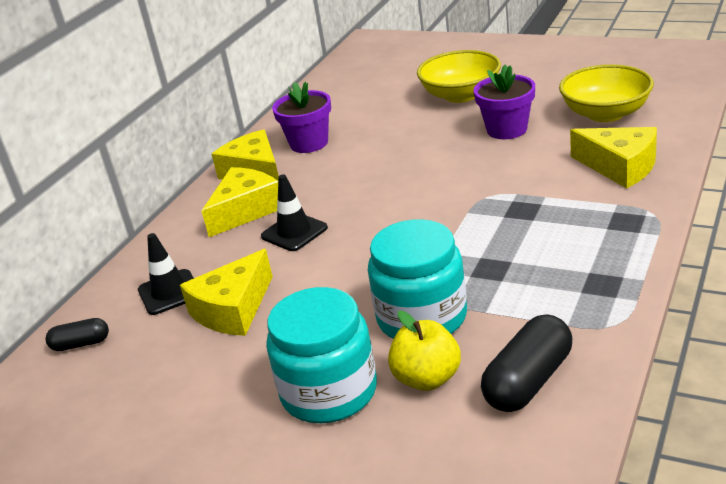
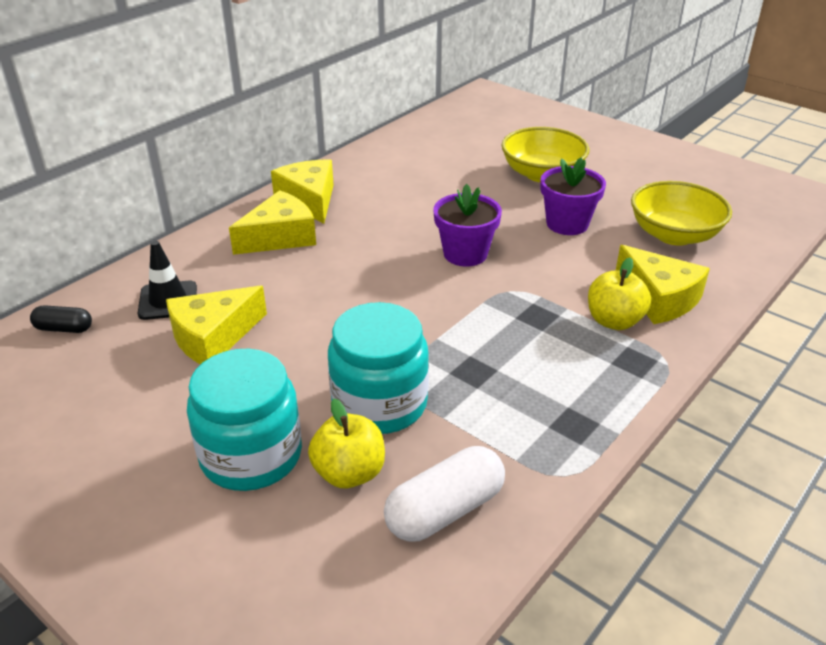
camera: 10 degrees right, 5 degrees up
black traffic cone [261,174,328,251] -> none
purple flower pot [272,82,331,153] -> purple flower pot moved to [433,184,502,267]
black capsule [481,314,572,412] -> white capsule [384,446,505,542]
none -> yellow apple [588,258,651,330]

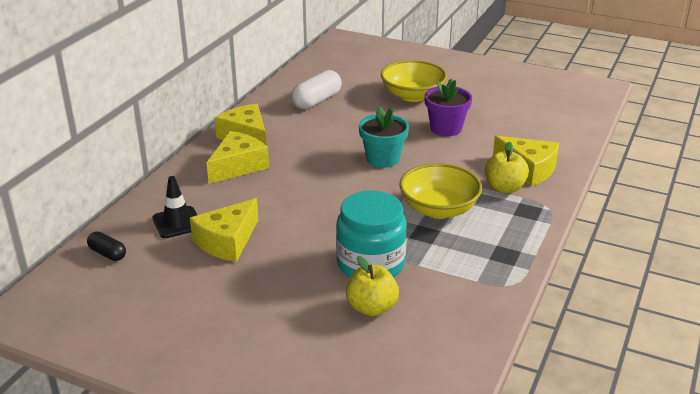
camera: 15 degrees left, 5 degrees down
black capsule [30,305,92,333] -> black capsule turned 45 degrees clockwise [87,231,126,261]
turquoise jar [187,349,302,491] -> none
white capsule [384,446,505,542] -> white capsule moved to [291,70,342,109]
purple flower pot [433,184,502,267] -> turquoise flower pot [359,107,409,168]
yellow bowl [631,181,732,245] -> yellow bowl moved to [400,163,482,219]

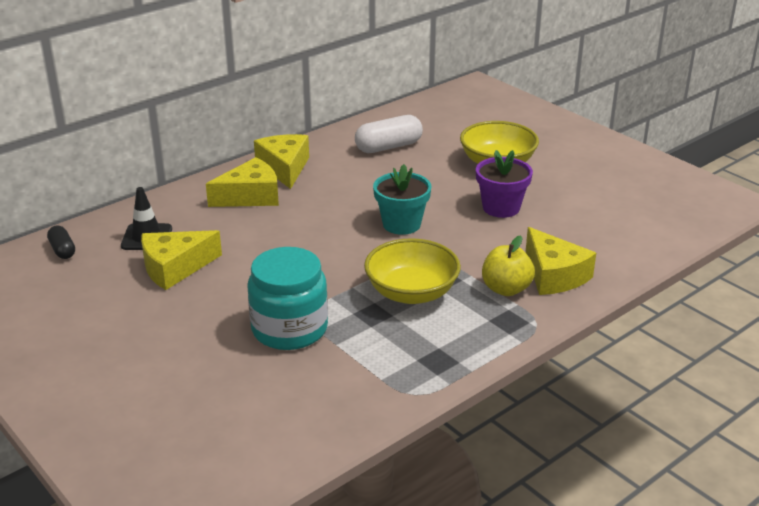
camera: 25 degrees right, 0 degrees up
yellow apple [346,256,399,316] -> none

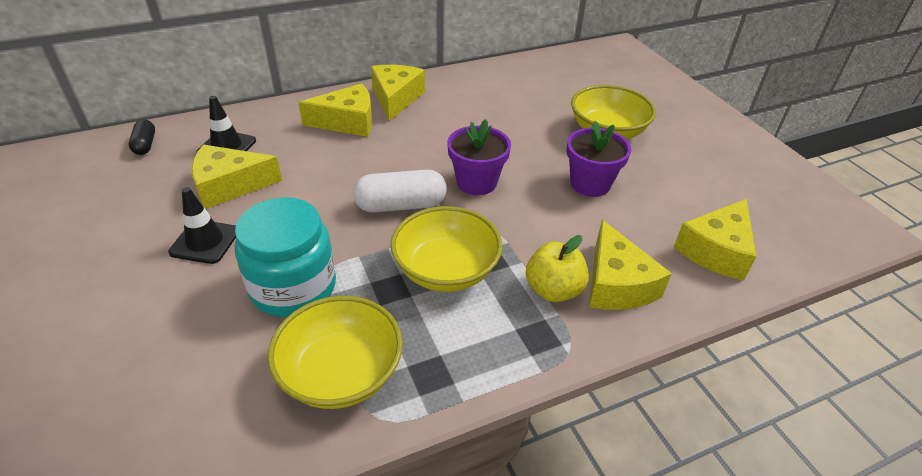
camera: 15 degrees right, 10 degrees up
white capsule [355,115,423,153] -> white capsule moved to [353,170,447,213]
turquoise flower pot [373,164,431,235] -> purple flower pot [447,119,511,195]
none -> black traffic cone [168,187,236,264]
none -> yellow bowl [268,296,403,409]
none -> yellow cheese [674,199,756,280]

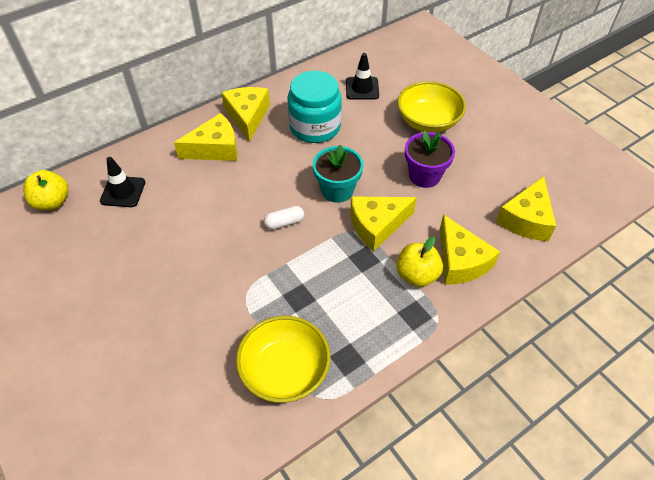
camera: 10 degrees left, 10 degrees up
black capsule [129,119,155,155] -> yellow apple [23,170,69,210]
black traffic cone [168,187,236,264] -> black traffic cone moved to [346,53,379,100]
yellow cheese [192,144,282,209] -> yellow cheese moved to [350,196,417,251]
turquoise jar [235,197,336,317] -> turquoise jar moved to [288,71,342,143]
white capsule [353,170,447,213] -> white capsule [264,206,304,230], size x0.57
yellow bowl [391,206,503,292] -> none
purple flower pot [447,119,511,195] -> turquoise flower pot [313,145,364,203]

